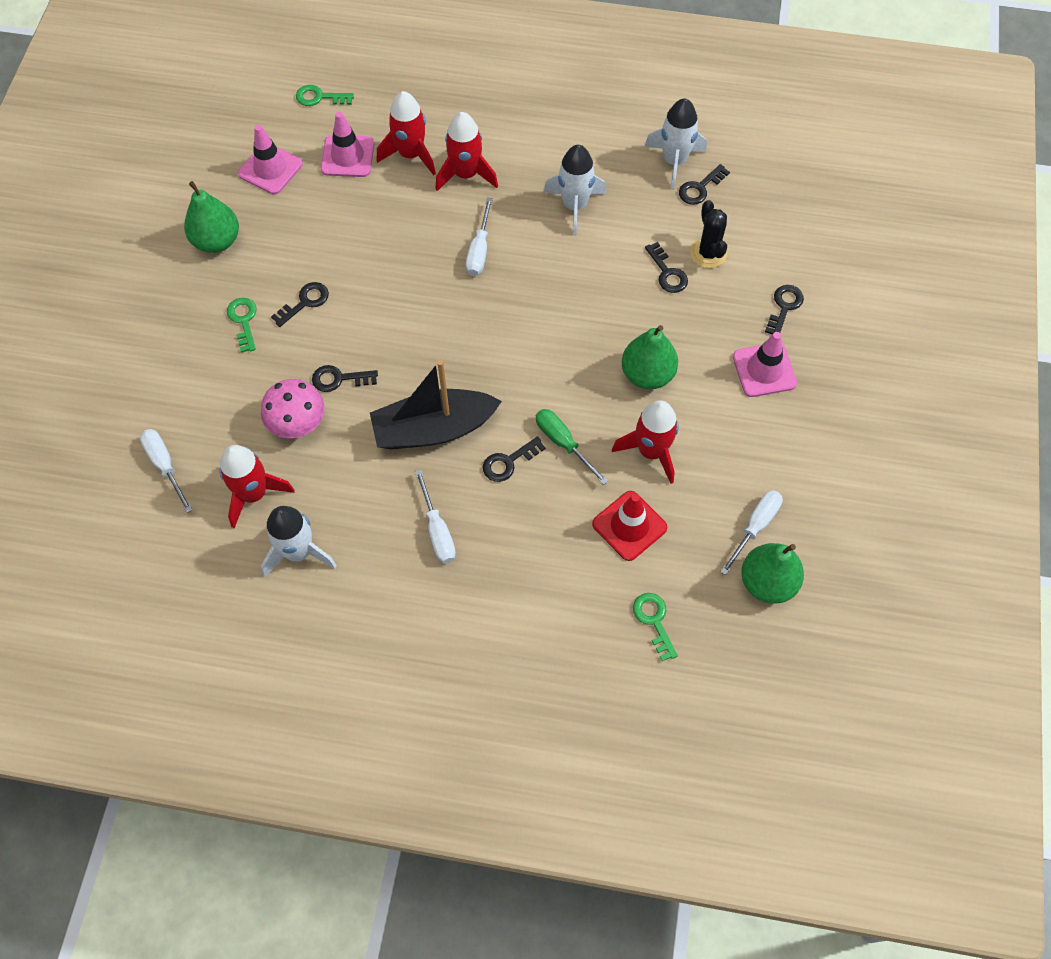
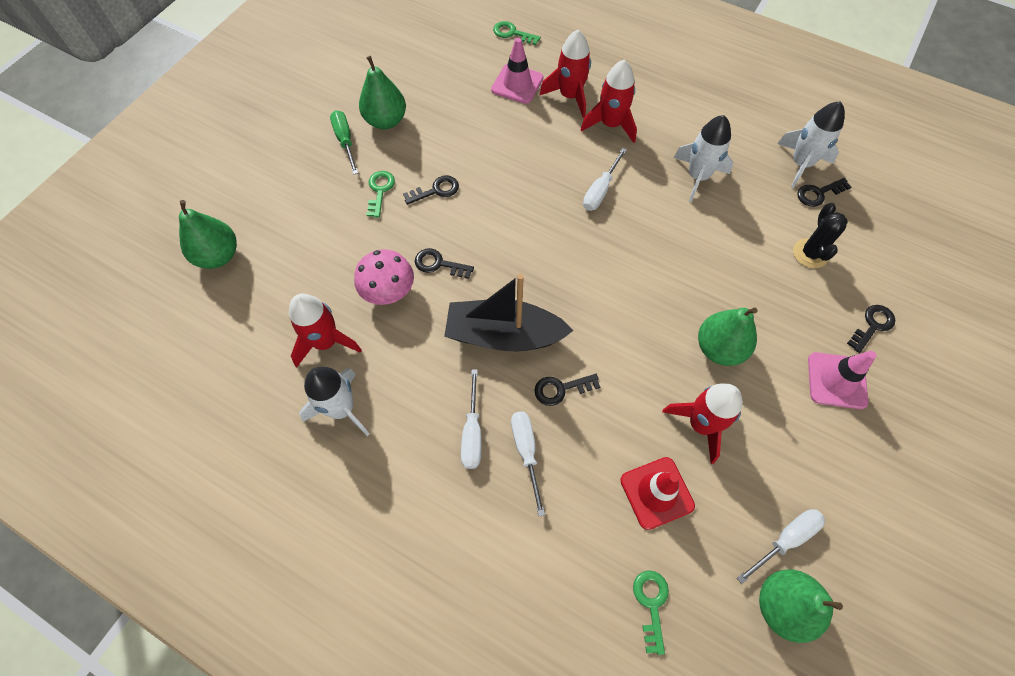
camera: 20 degrees right, 0 degrees up
white screwdriver [140,429,193,513] -> white screwdriver moved to [511,411,545,516]
pink traffic cone [238,125,303,194] -> none
green screwdriver [536,409,608,485] -> green screwdriver moved to [330,110,358,175]
black key [645,242,688,293] -> none
none -> green pear [179,200,237,269]

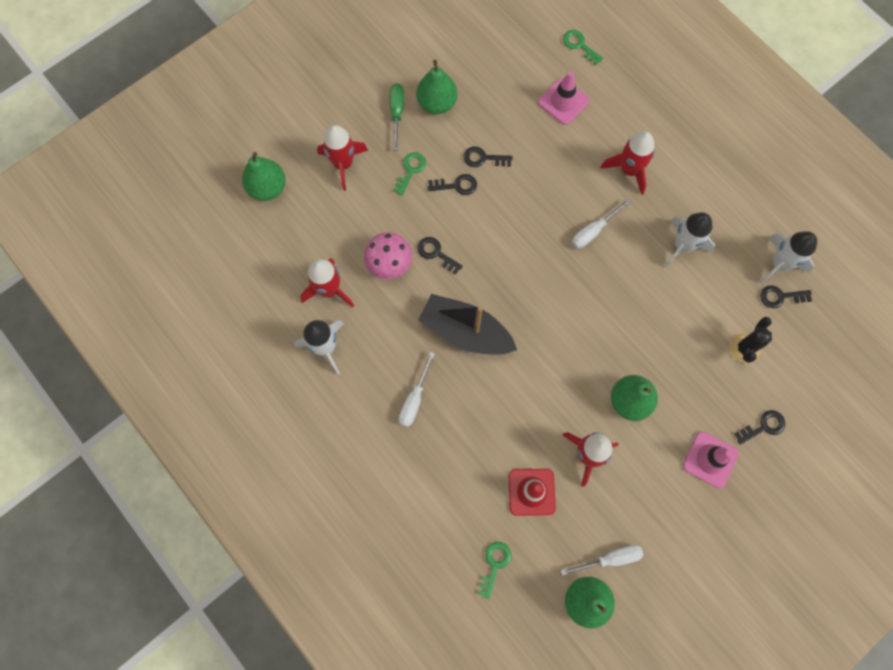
camera: 20 degrees right, 10 degrees up
white screwdriver [511,411,545,516] -> none
black key [534,374,600,406] -> black key moved to [463,147,513,167]
red rocket [540,30,591,118] -> red rocket moved to [317,125,368,191]

